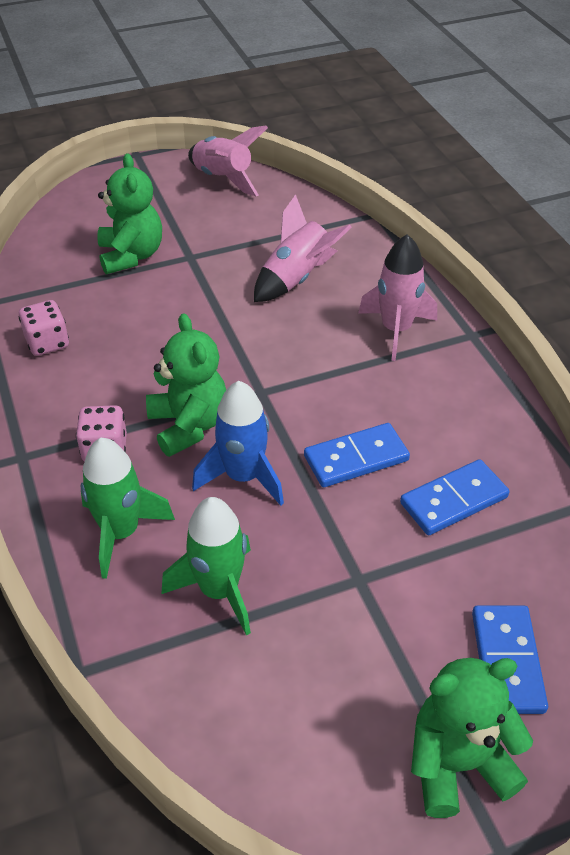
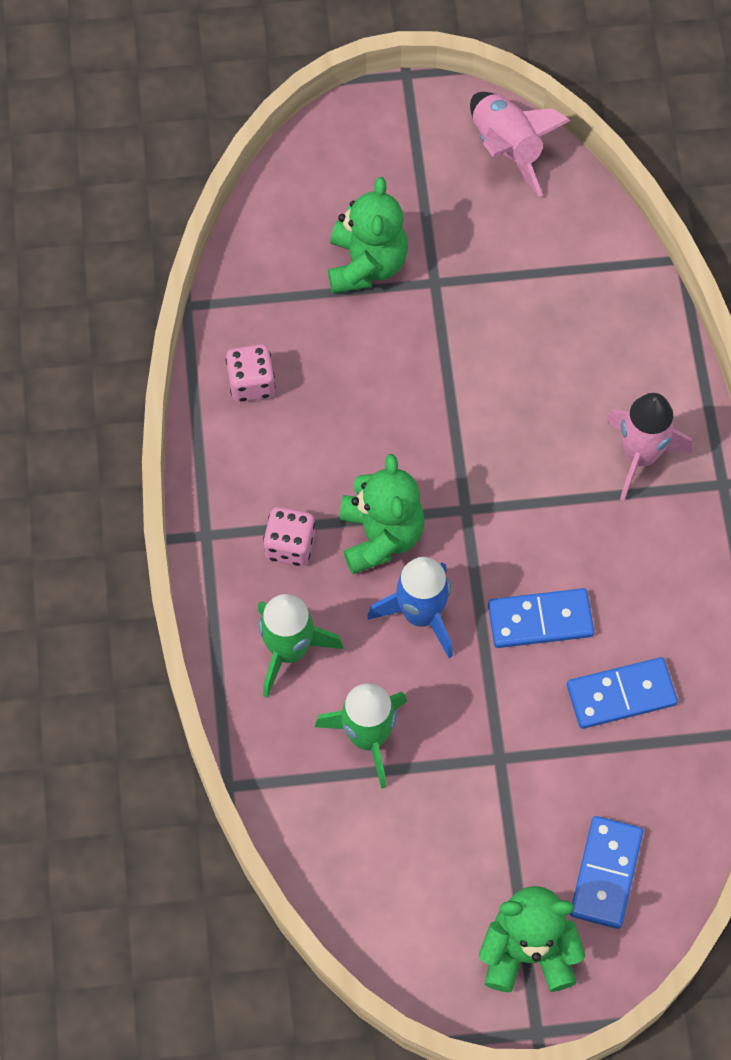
camera: 15 degrees right, 20 degrees up
pink rocket [254,194,352,302] -> none

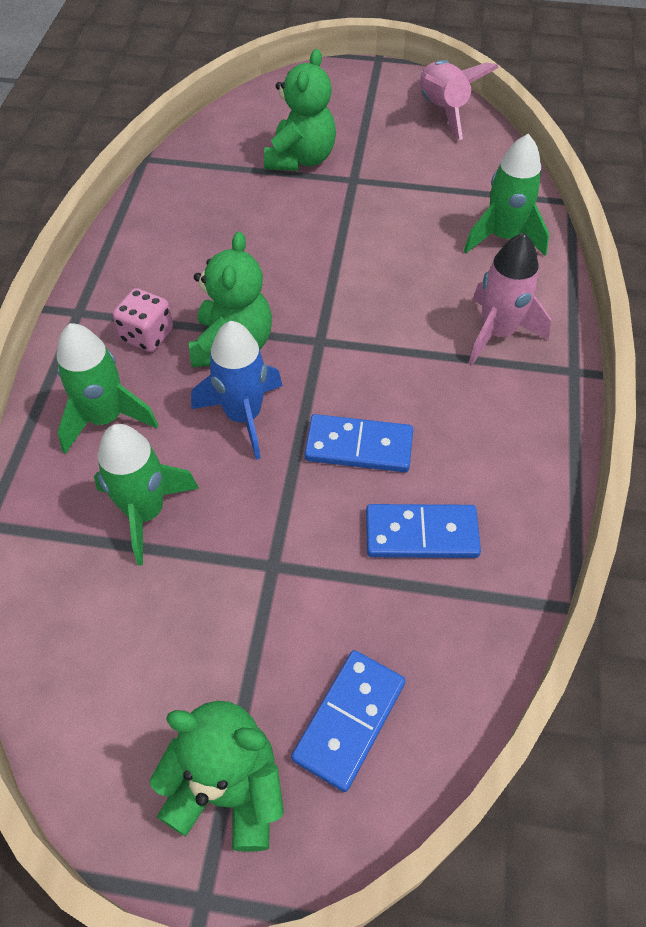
camera: 15 degrees right, 10 degrees down
pink dice [226,344,276,402] -> none
none -> green rocket [464,134,549,256]

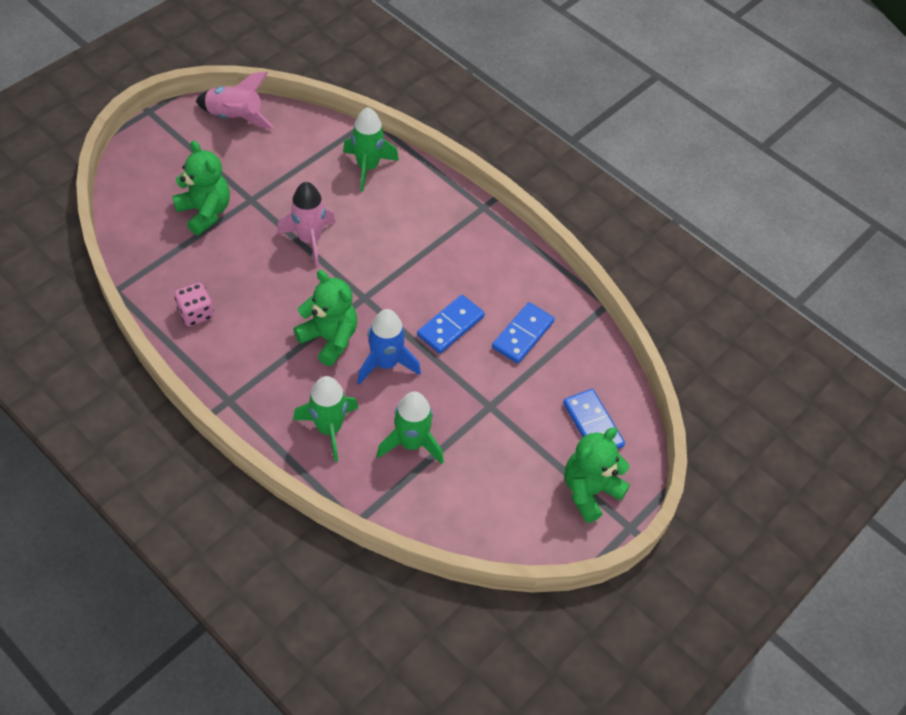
camera: 60 degrees left, 0 degrees up
pink dice [113,288,173,352] -> pink dice moved to [174,282,214,326]
pink rocket [469,233,551,365] -> pink rocket moved to [277,182,336,267]

